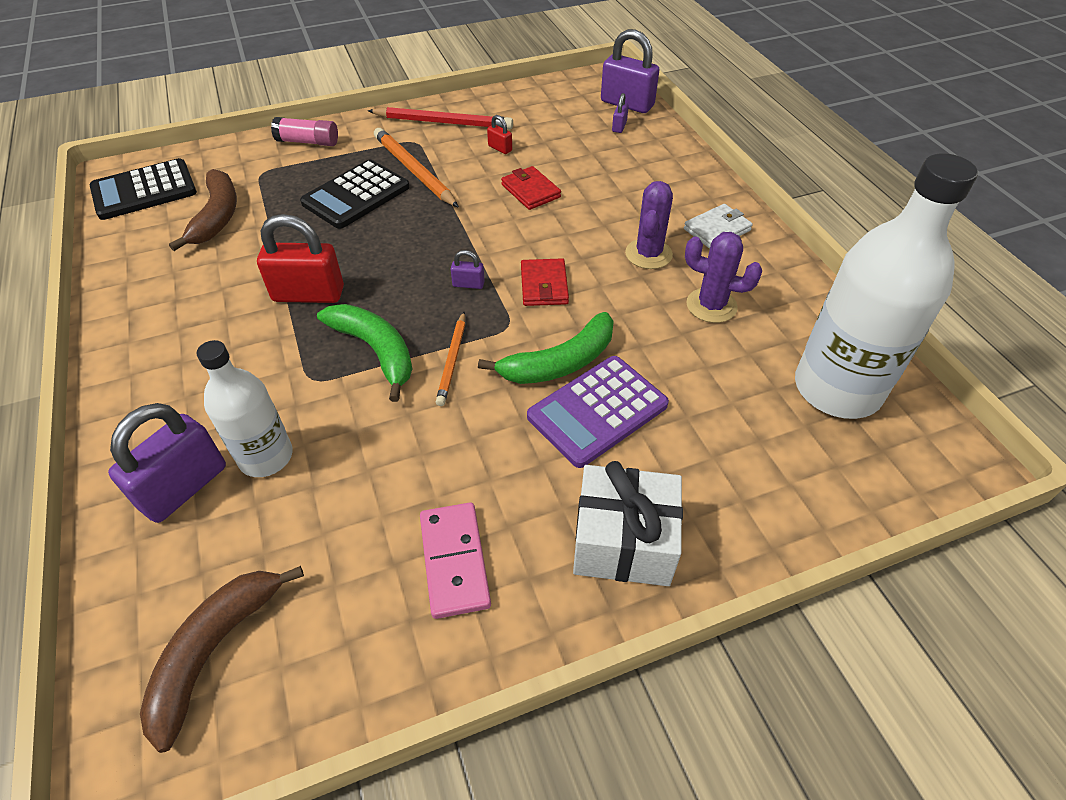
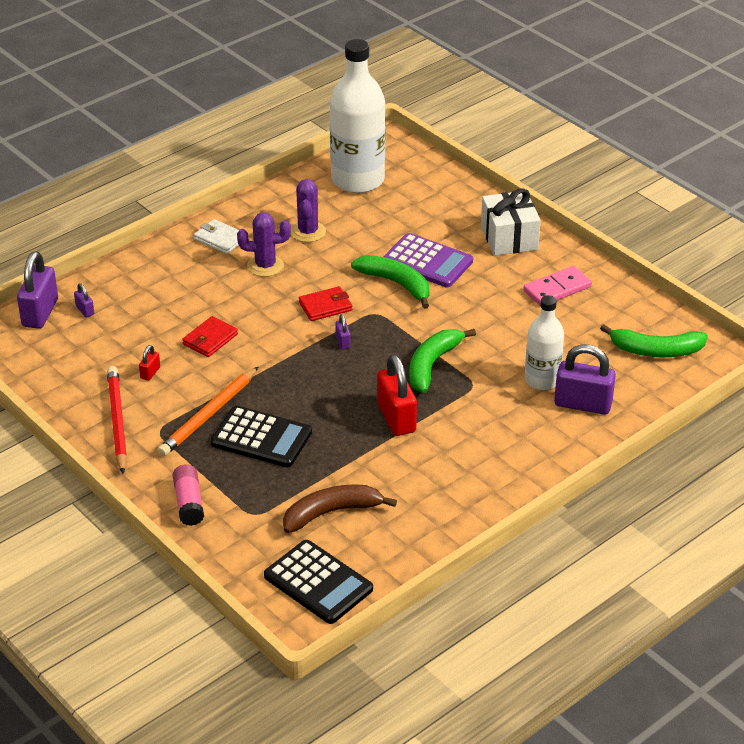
camera: 110 degrees left, 10 degrees down
brown banana [140,566,304,753] -> green banana [600,324,708,357]
orange pencil [436,312,465,406] -> none
purple padlock [612,93,629,133] -> purple padlock turned 60 degrees clockwise [74,283,94,317]

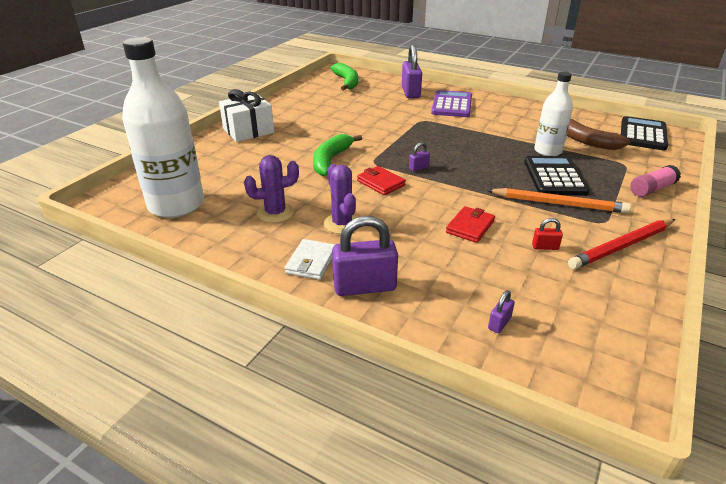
camera: 110 degrees left, 5 degrees down
purple padlock [17,251,58,329] -> purple padlock moved to [332,216,398,296]
red wallet [182,316,238,357] -> red wallet turned 75 degrees counterclockwise [446,206,495,243]
red padlock [377,354,417,436] -> none
purple calculator [383,233,473,288] -> purple calculator moved to [431,90,472,117]
green banana [409,329,476,393] -> none
pink domino [523,266,592,306] -> none
white bottle [525,295,564,390] -> white bottle moved to [534,71,573,156]

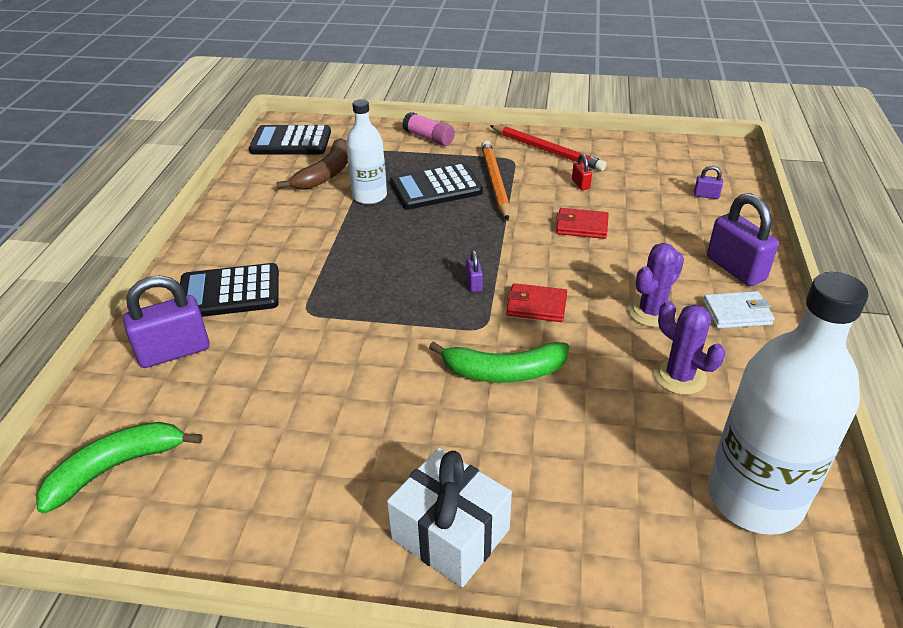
camera: 110 degrees left, 5 degrees up
red wallet [357,166,406,195] -> red wallet turned 75 degrees clockwise [506,283,567,322]
purple padlock [409,142,430,172] -> purple padlock turned 45 degrees clockwise [466,250,483,292]
purple calculator [431,90,472,117] -> black calculator [180,263,279,317]

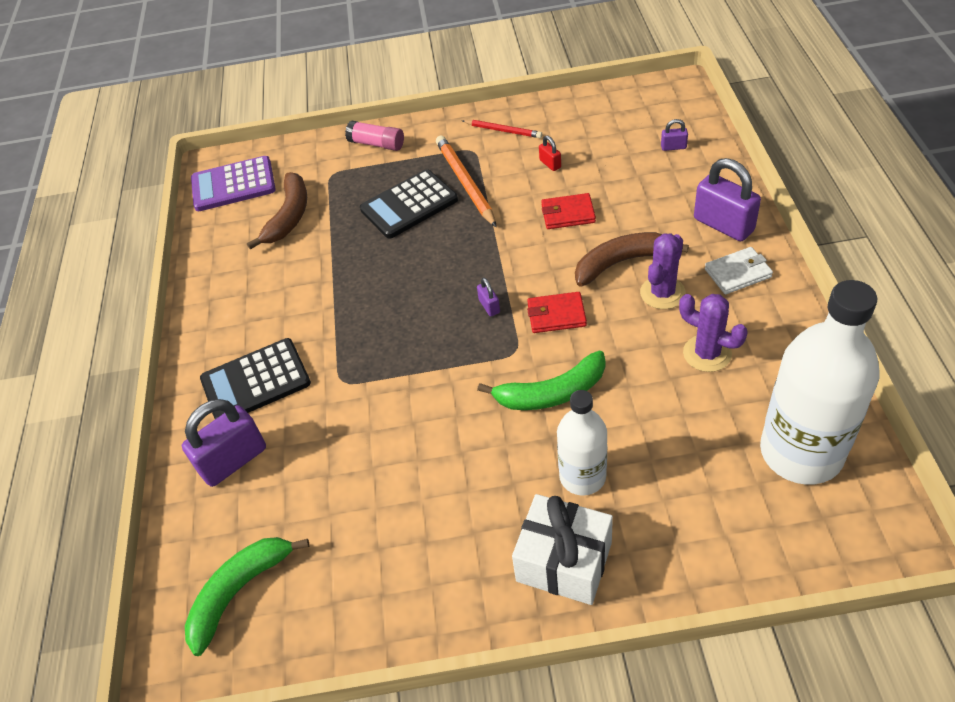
camera: 10 degrees left, 10 degrees up
black calculator [249,125,331,154] -> purple calculator [191,156,276,211]
white bottle [346,99,387,204] -> white bottle moved to [557,390,607,496]
red pencil [490,125,606,171] -> red pencil [463,120,542,138], size x0.60
none -> brown banana [575,232,689,287]

